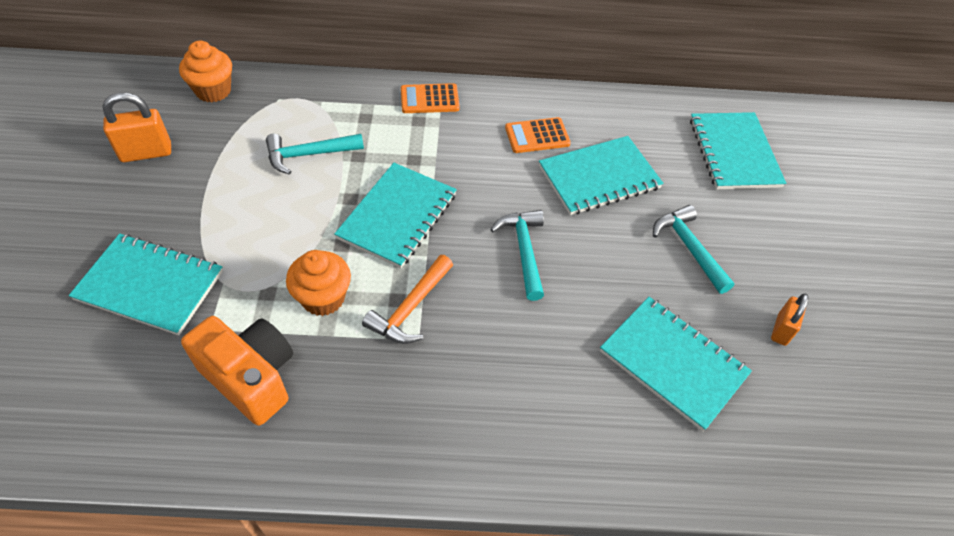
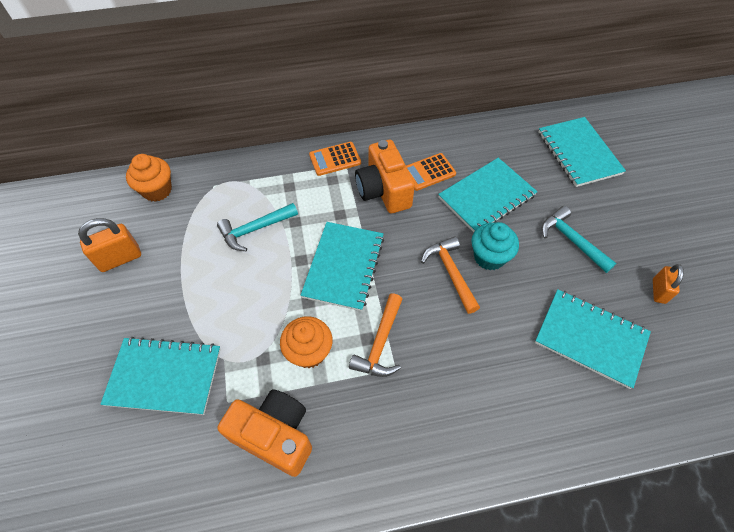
camera: 10 degrees left, 5 degrees up
turquoise hammer [490,210,544,301] -> orange hammer [421,236,480,314]
none -> orange camera [355,140,415,213]
none -> turquoise cupcake [471,222,519,270]

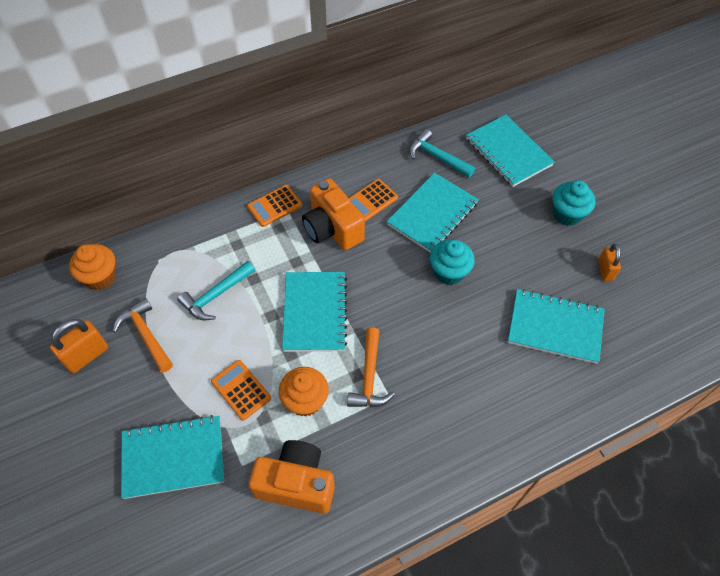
camera: 15 degrees left, 0 degrees up
orange hammer [421,236,480,314] -> orange hammer moved to [113,298,173,373]
turquoise hammer [542,206,616,273] -> turquoise hammer moved to [409,129,475,177]
none -> orange calculator [211,360,271,421]
none -> turquoise cupcake [552,180,596,226]

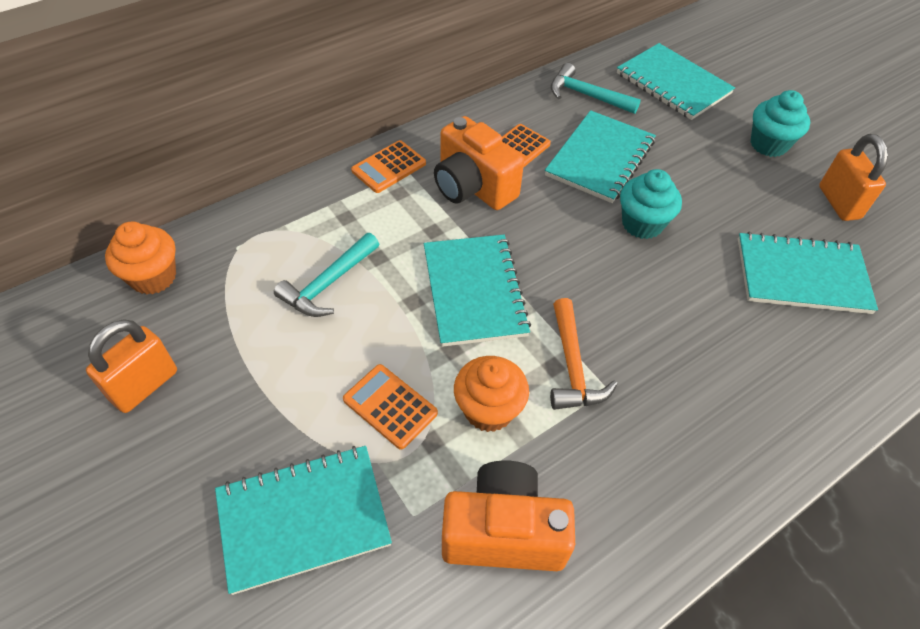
camera: 10 degrees left, 5 degrees down
orange hammer [113,298,173,373] -> none
orange padlock [598,244,621,281] -> orange padlock [819,134,888,221], size x1.53

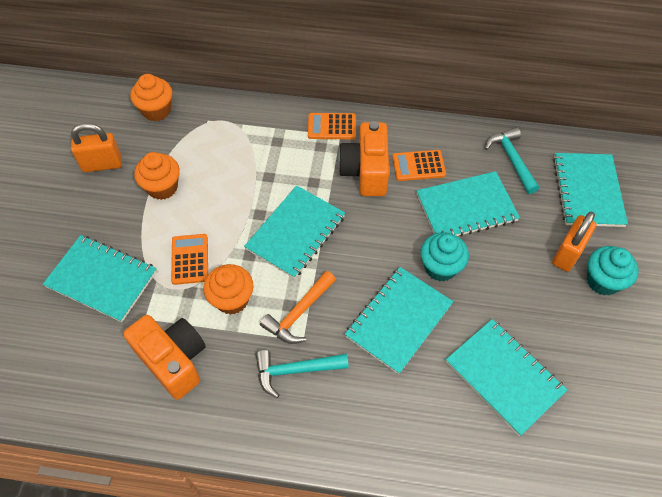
camera: 45 degrees right, 5 degrees up
turquoise hammer [274,233,379,317] -> turquoise hammer moved to [255,350,349,398]
orange padlock [819,134,888,221] -> orange padlock moved to [552,212,596,272]
none -> orange cupcake [134,152,180,200]
none -> turquoise notebook [345,267,453,374]

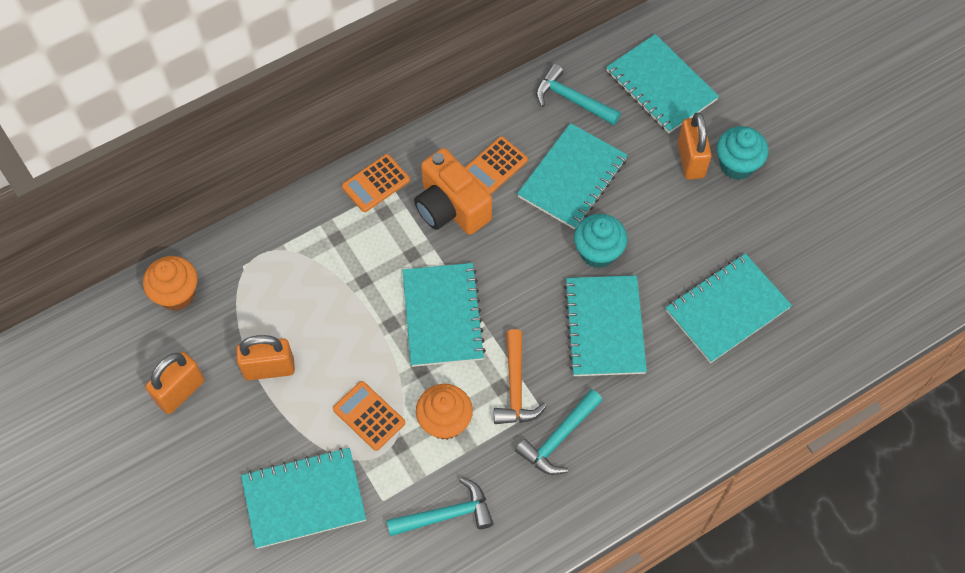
camera: 40 degrees left, 5 degrees up
orange camera [123,315,206,400] -> turquoise hammer [387,477,494,536]
orange cupcake [134,152,180,200] -> orange padlock [236,335,295,380]
turquoise notebook [446,319,567,436] -> turquoise notebook turned 45 degrees counterclockwise [665,253,792,363]

